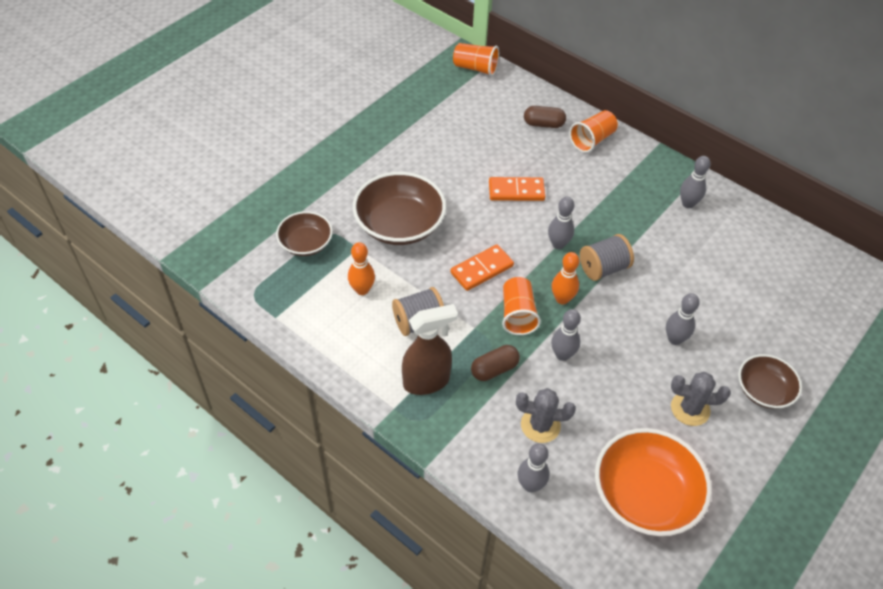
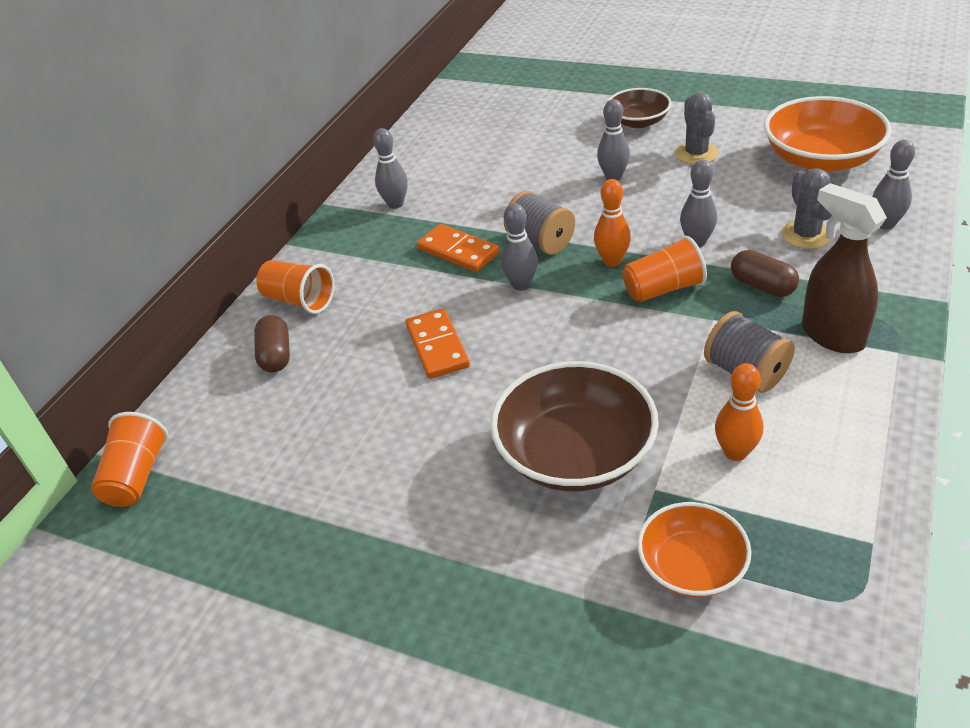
camera: 100 degrees left, 10 degrees down
brown bowl [276,211,333,256] -> orange bowl [637,502,752,597]
orange domino [450,244,514,291] -> orange domino moved to [417,224,499,272]

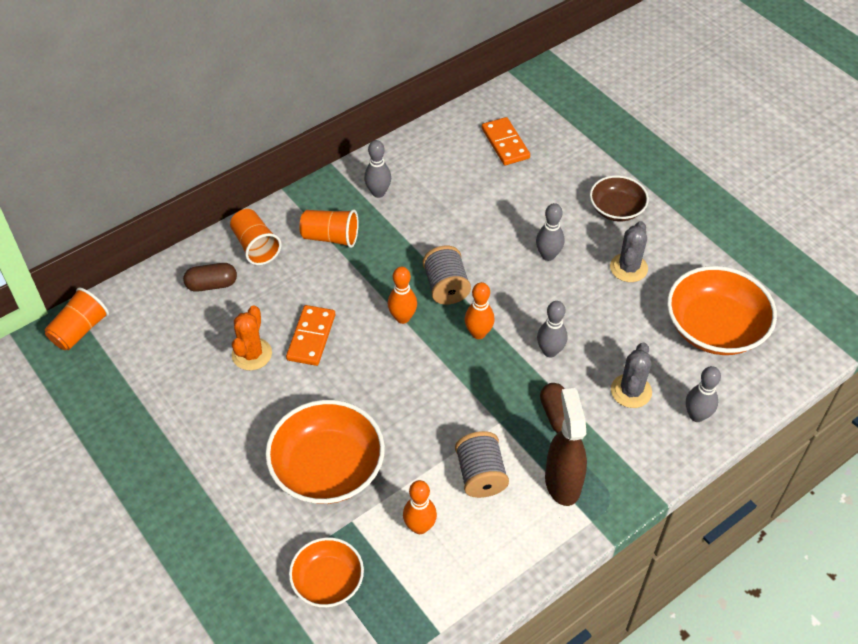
camera: 25 degrees right, 10 degrees up
brown capsule [254,315,290,373] -> brown capsule turned 60 degrees clockwise [183,263,237,292]
orange domino [417,224,499,272] -> orange domino moved to [482,117,530,165]
brown bowl [490,361,659,491] -> orange bowl [265,400,385,504]
grey bowling pin [501,203,538,291] -> orange bowling pin [388,267,417,324]
orange cup [623,236,707,302] -> orange cup moved to [300,209,359,248]
none -> orange cactus [232,305,272,370]

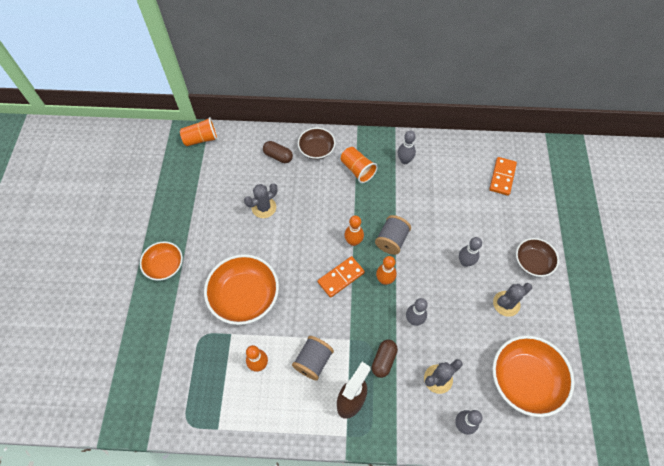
camera: 40 degrees right, 10 degrees up
orange cup [230,209,282,265] -> brown bowl [298,127,336,160]
orange cactus [232,305,272,370] -> grey cactus [244,183,277,218]
orange domino [286,305,335,366] -> orange domino moved to [318,256,365,298]
orange bowl [289,537,364,607] -> orange bowl moved to [140,241,183,281]

